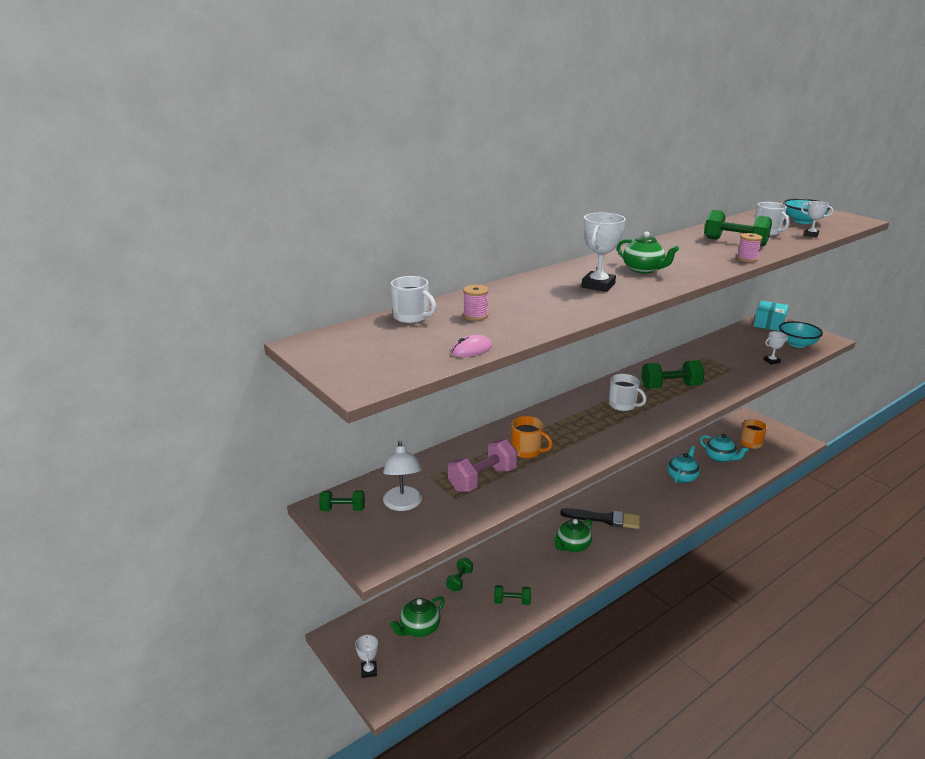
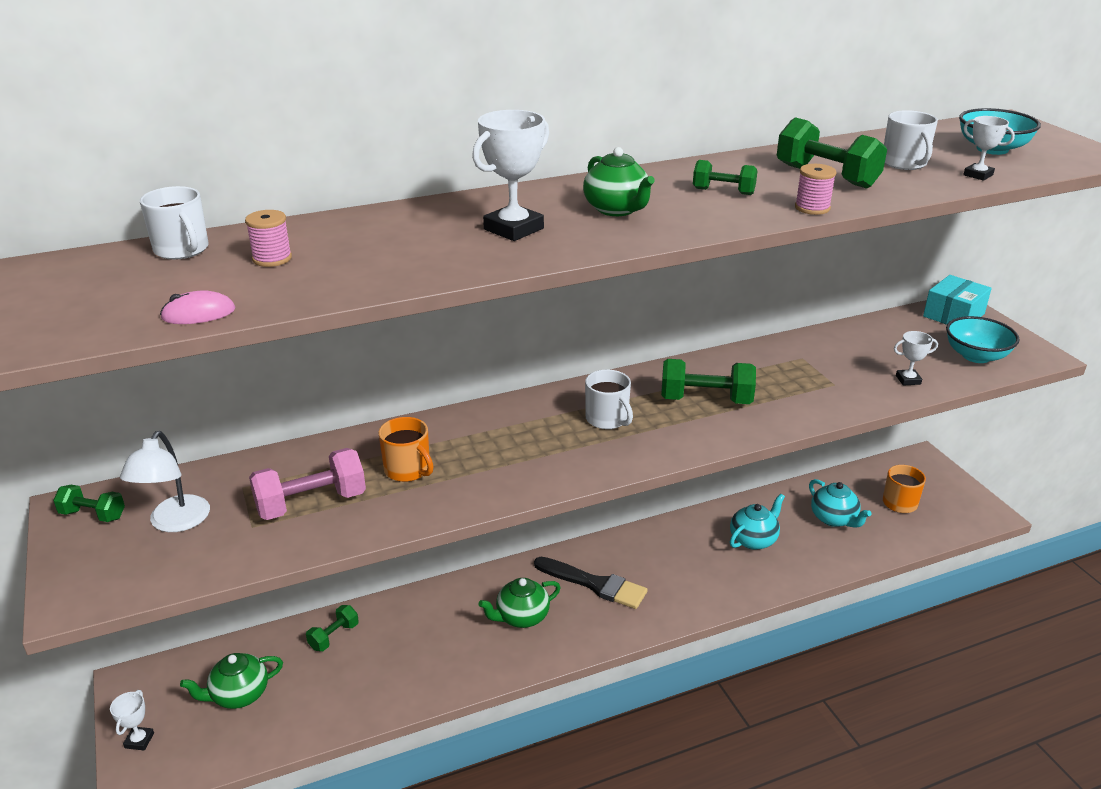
camera: 15 degrees right, 5 degrees up
green dumbbell [494,585,531,605] -> green dumbbell moved to [693,160,757,195]

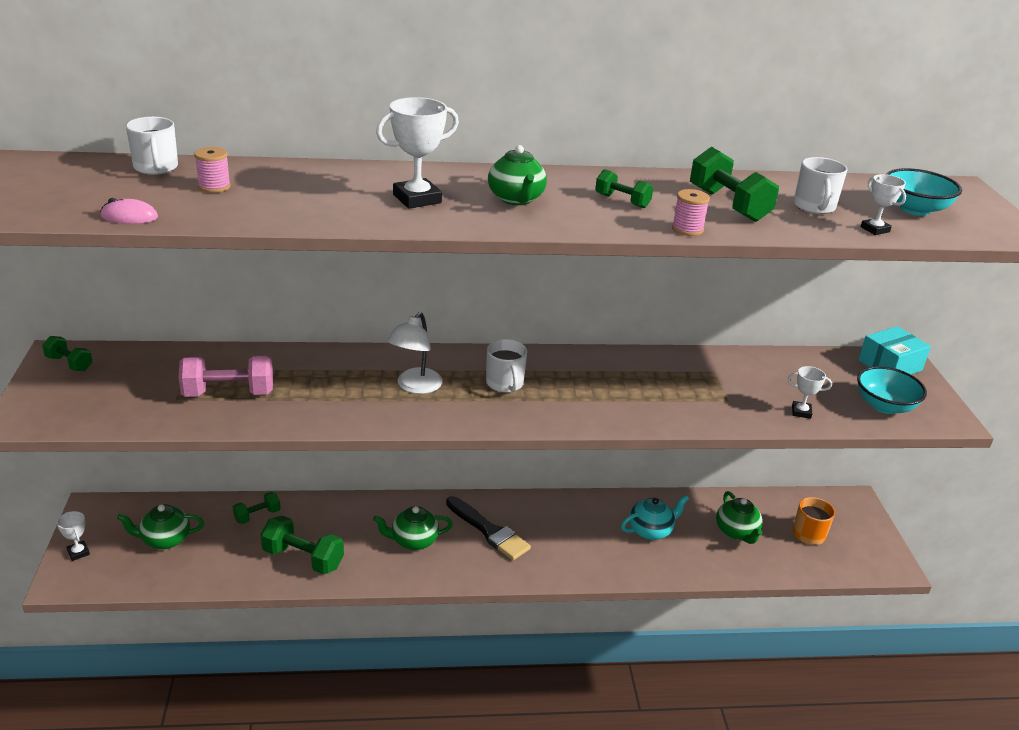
camera: 15 degrees right, 0 degrees up
white trophy [110,690,154,750] -> white trophy turned 60 degrees counterclockwise [57,511,90,561]
white lamp [120,431,210,532] -> white lamp moved to [387,312,443,394]
orange mug [378,417,434,482] -> none
green dumbbell [661,359,756,404] -> green dumbbell moved to [261,516,344,575]
turquoise teapot [809,479,871,528] -> green teapot [716,491,763,544]

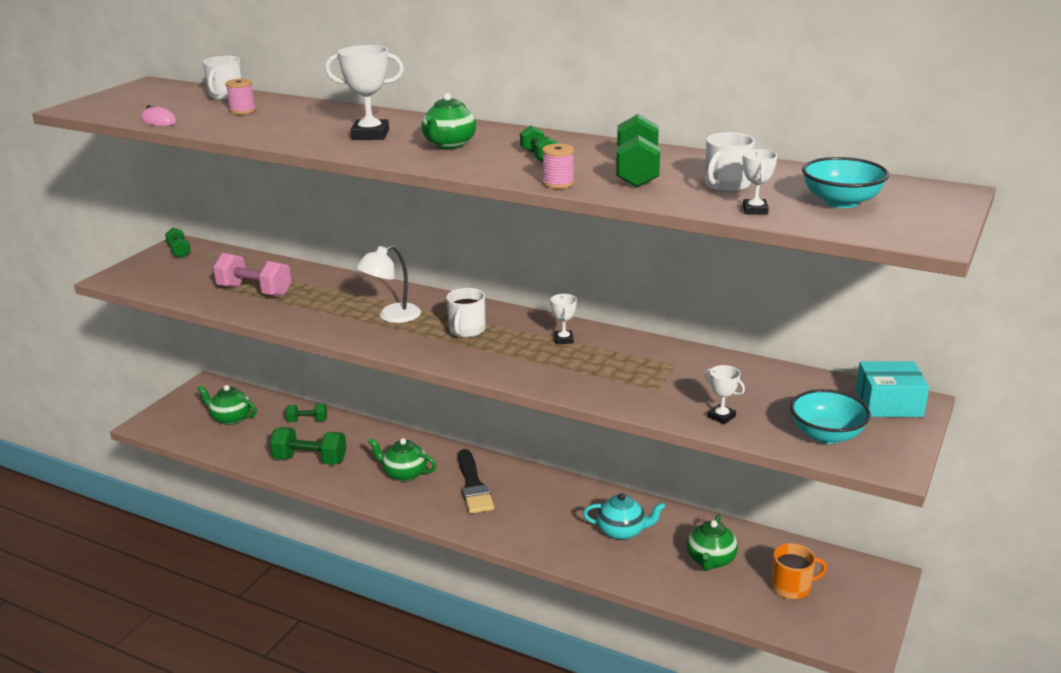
camera: 35 degrees right, 5 degrees down
white trophy [57,511,90,561] -> white trophy moved to [551,294,577,344]
green dumbbell [261,516,344,575] -> green dumbbell turned 45 degrees counterclockwise [269,427,347,465]

